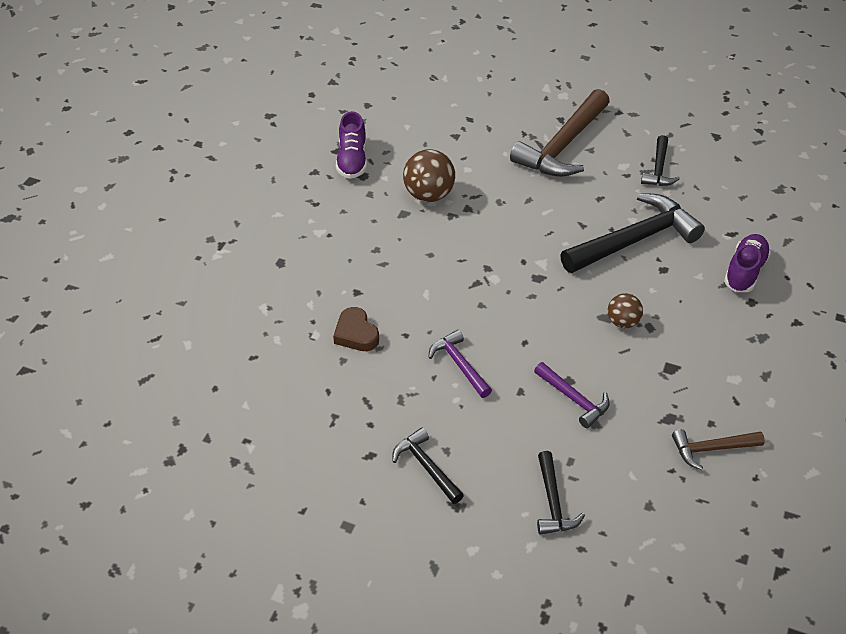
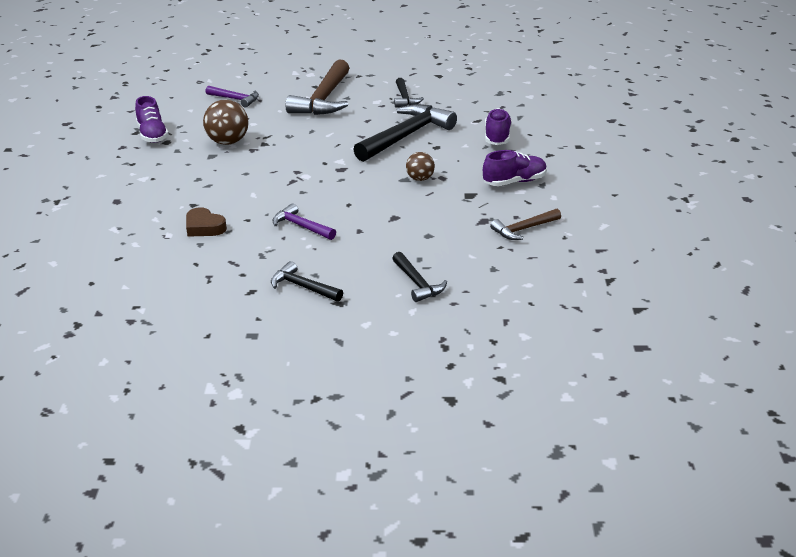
camera: 20 degrees left, 15 degrees down
purple hammer [534,362,610,428] -> purple hammer moved to [206,86,259,107]
none -> purple shoe [483,150,547,186]

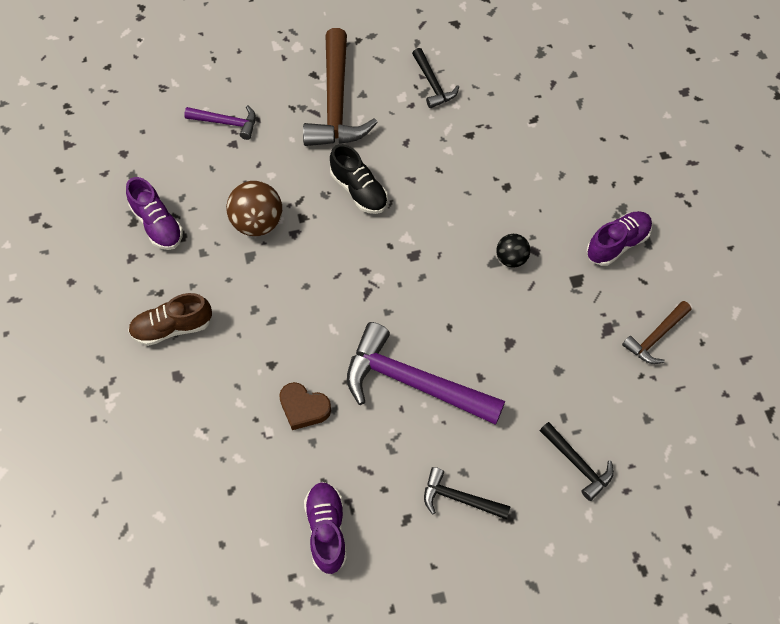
camera: 15 degrees left, 30 degrees up
purple hammer [272,203,336,240] -> purple hammer [347,322,505,425], size x1.94
black hammer [353,104,457,162] -> none
brown ball [406,152,435,181] -> black ball [496,234,530,268]
purple shoe [485,108,512,145] -> purple shoe moved to [304,482,347,574]
none -> brown shoe [128,293,212,346]
none -> black shoe [330,144,388,214]

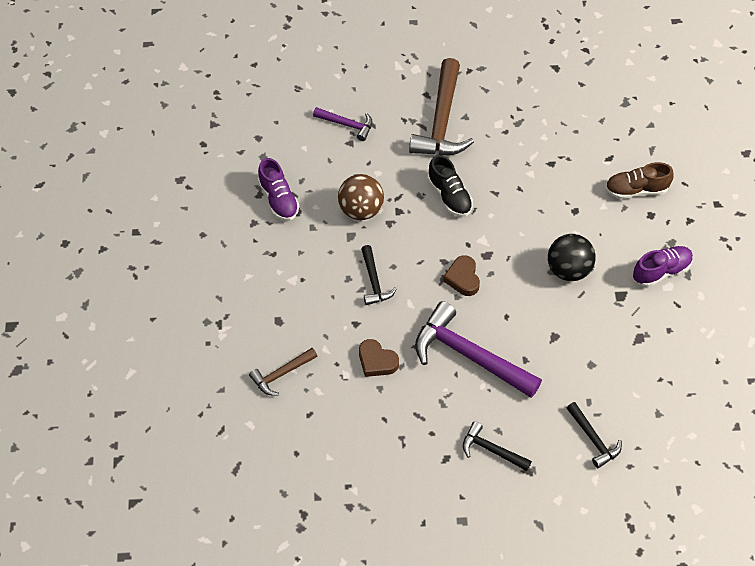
camera: 10 degrees right, 5 degrees down
brown shoe [128,293,212,346] -> brown shoe moved to [605,162,674,199]
purple shoe [304,482,347,574] -> none
black hammer [412,48,459,108] -> black hammer moved to [361,245,397,305]
black ball [496,234,530,268] -> black ball [548,234,596,281], size x1.66
brown hammer [622,301,691,364] -> brown hammer moved to [249,348,317,396]
none -> brown heart [443,255,480,296]

